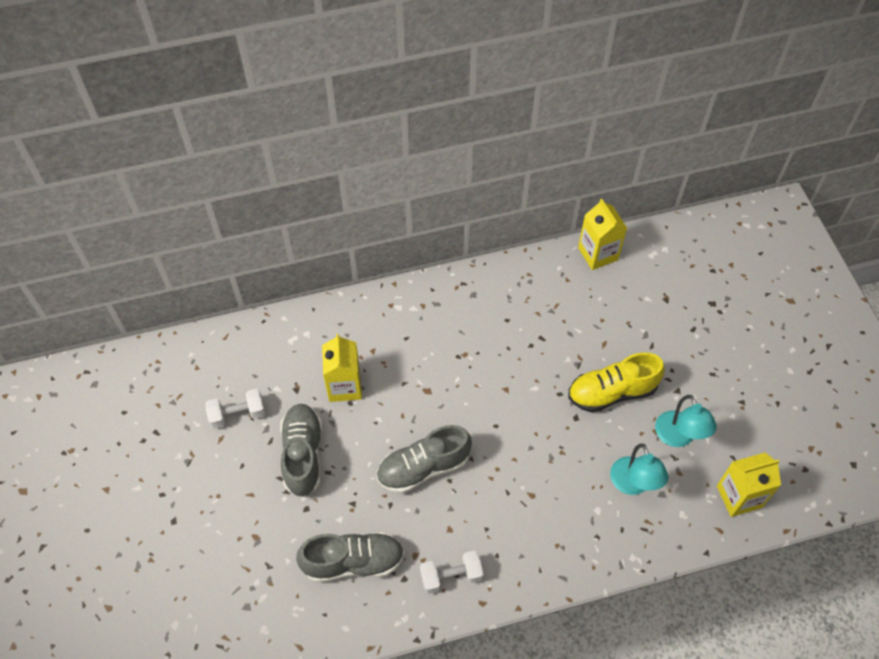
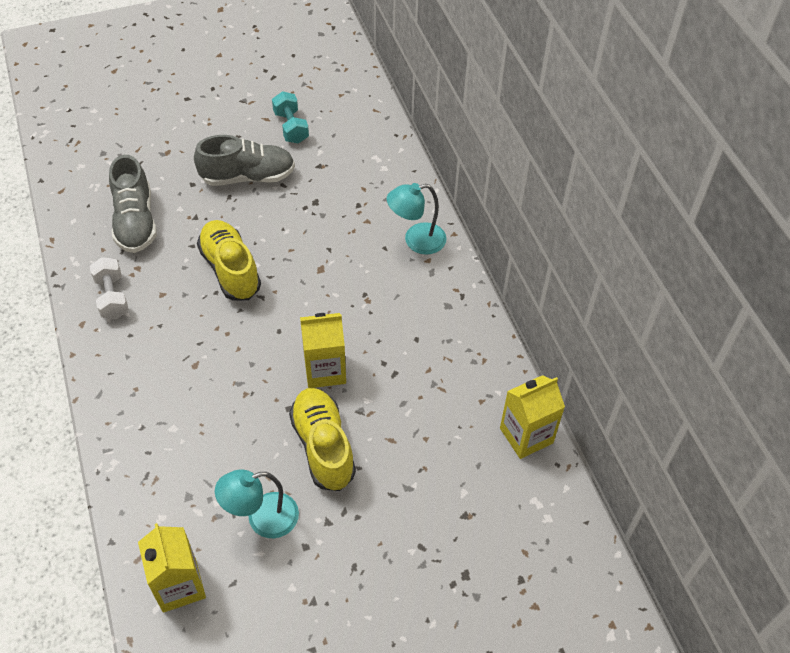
camera: 85 degrees right, 5 degrees down
white dumbbell [205,389,265,429] -> turquoise dumbbell [272,91,309,144]
yellow carton [322,334,362,402] -> yellow carton moved to [300,313,346,388]
grey shoe [376,425,472,494] -> yellow shoe [197,220,261,300]
turquoise lamp [610,443,669,495] -> turquoise lamp moved to [387,183,447,255]

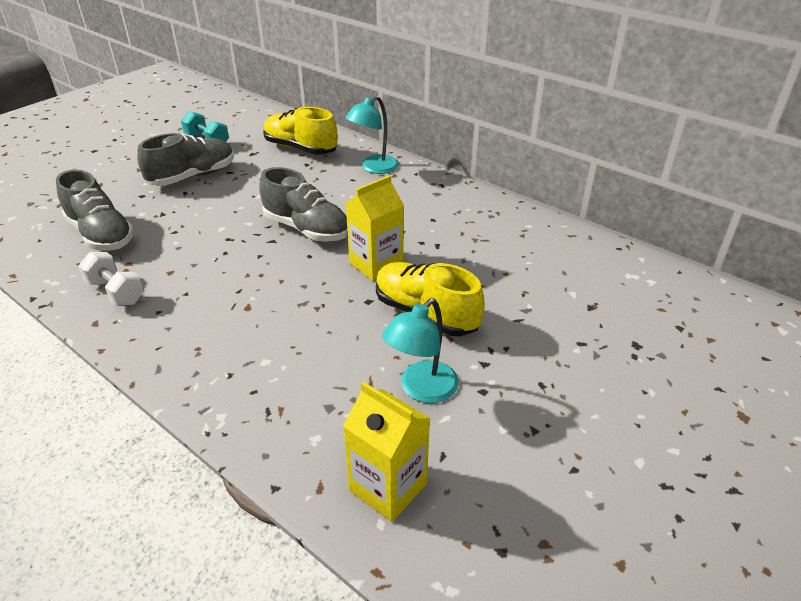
camera: 30 degrees left, 15 degrees down
yellow shoe [197,220,261,300] -> yellow shoe moved to [263,107,337,155]
yellow carton [500,375,565,459] -> none
none -> grey shoe [259,167,348,242]

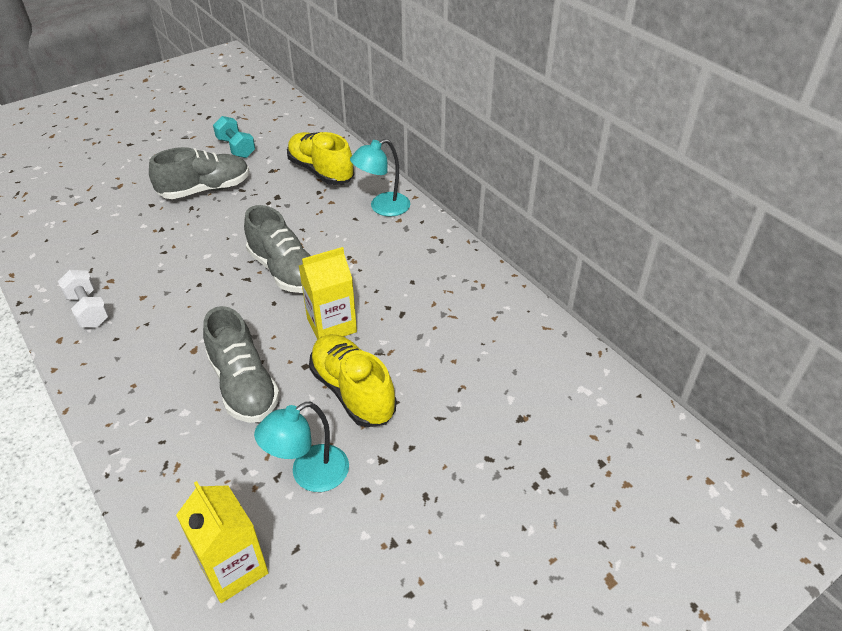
camera: 15 degrees right, 5 degrees up
grey shoe [56,170,134,251] -> grey shoe moved to [203,306,280,423]

